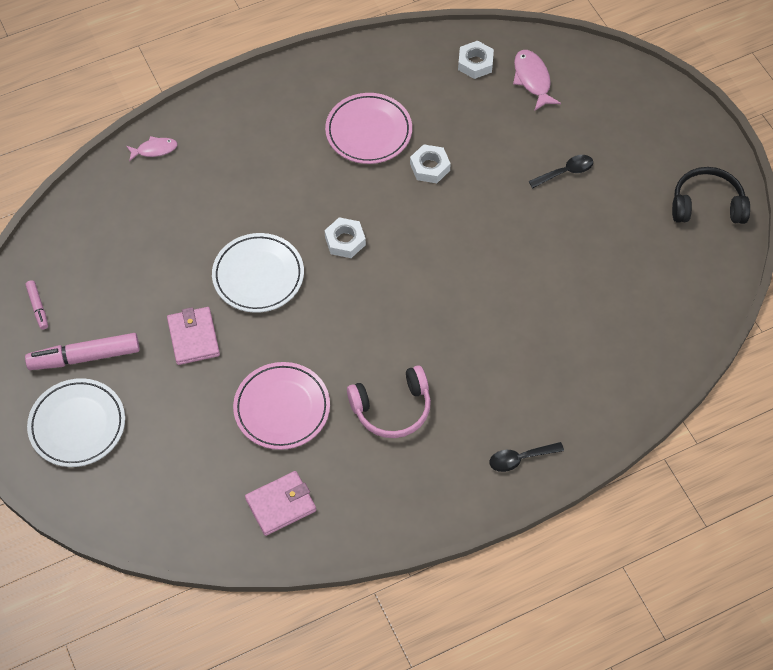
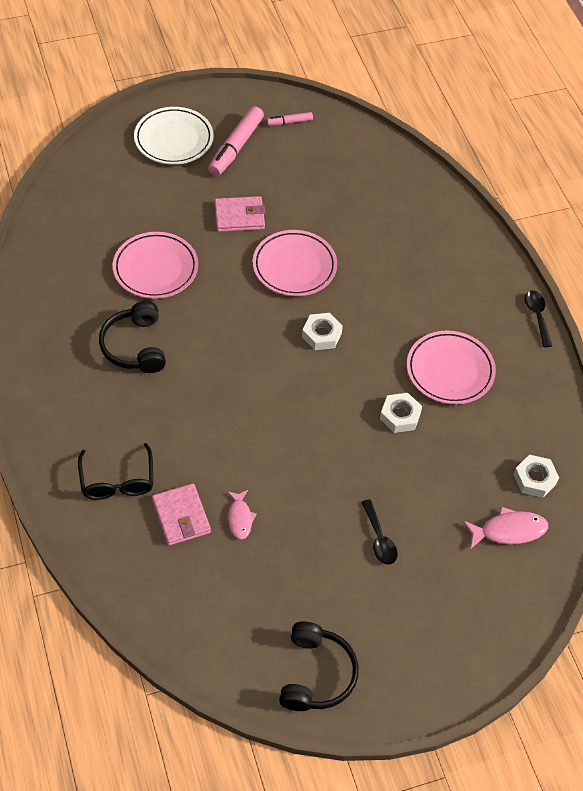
camera: 95 degrees right, 5 degrees down
pink marker [25,333,140,370] -> pink marker turned 150 degrees counterclockwise [208,106,264,176]
pink fish [126,136,178,161] -> pink fish moved to [227,490,257,540]
white plate [212,233,304,313] -> pink plate [253,230,337,296]
pink wallet [245,471,316,536] -> pink wallet moved to [152,483,211,546]
pink headphones [347,365,431,438] -> black headphones [99,301,166,373]
black spoon [489,442,564,472] -> black spoon moved to [525,290,552,347]
none -> black glasses [78,443,153,500]

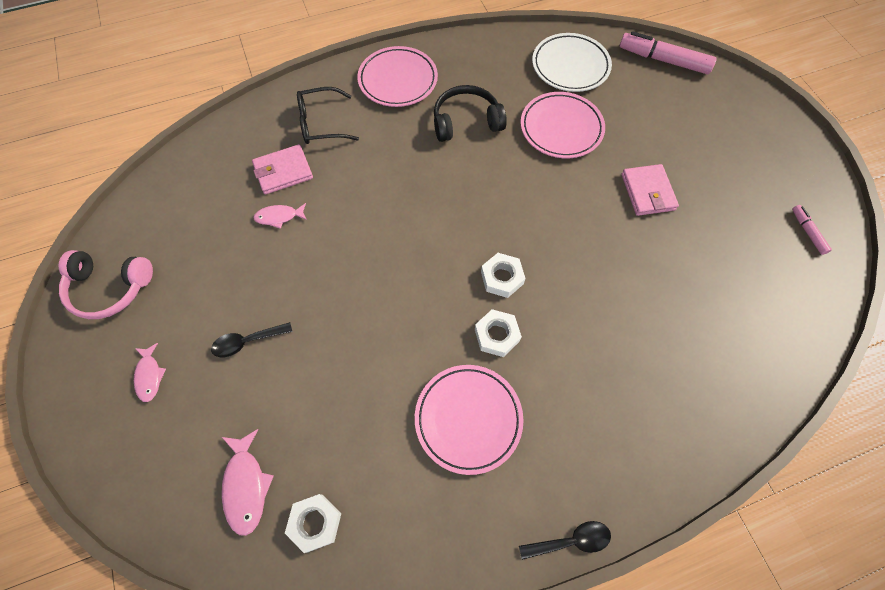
camera: 90 degrees right, 10 degrees up
white plate [134,107,213,165] -> white plate moved to [532,33,612,92]
pink marker [208,106,264,176] -> pink marker moved to [620,31,717,74]
pink plate [253,230,337,296] -> pink plate moved to [357,46,438,107]
black headphones [279,622,359,711] -> pink headphones [59,250,153,319]
white nut [380,393,422,433] -> white nut moved to [475,309,522,357]
none -> pink fish [134,343,166,402]

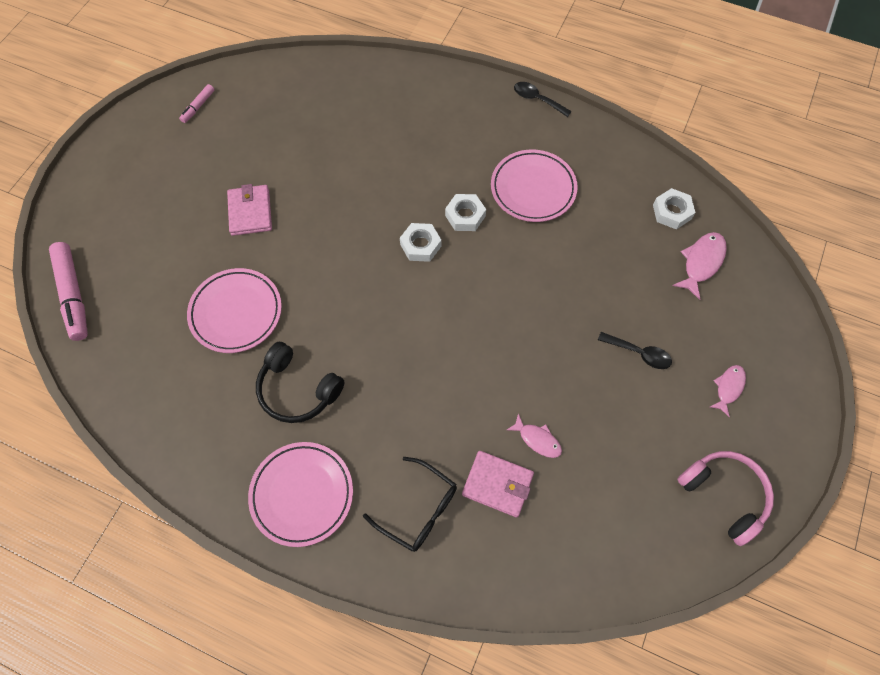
camera: 135 degrees left, 0 degrees up
white plate [532,33,612,92] -> none
pink wallet [621,164,679,216] -> pink wallet turned 45 degrees counterclockwise [227,184,272,236]

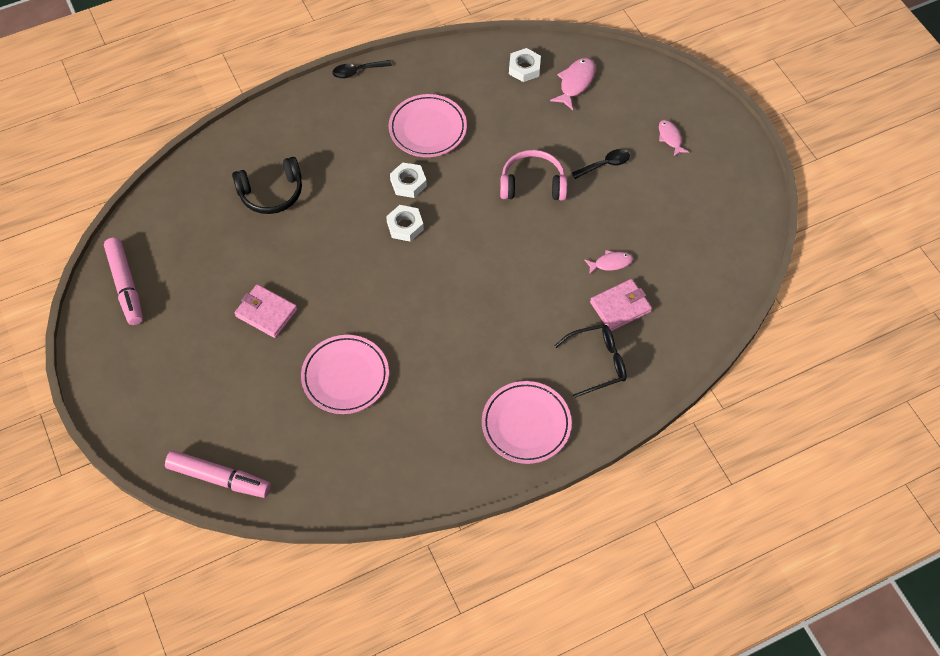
camera: 50 degrees left, 5 degrees down
pink marker [179,84,214,123] -> pink marker [104,237,143,325], size x1.97
black headphones [256,342,345,423] -> black headphones moved to [232,157,302,214]
pink fish [672,232,727,300] -> pink fish turned 45 degrees clockwise [550,57,596,110]
pink headphones [677,451,774,546] -> pink headphones moved to [500,150,567,200]

